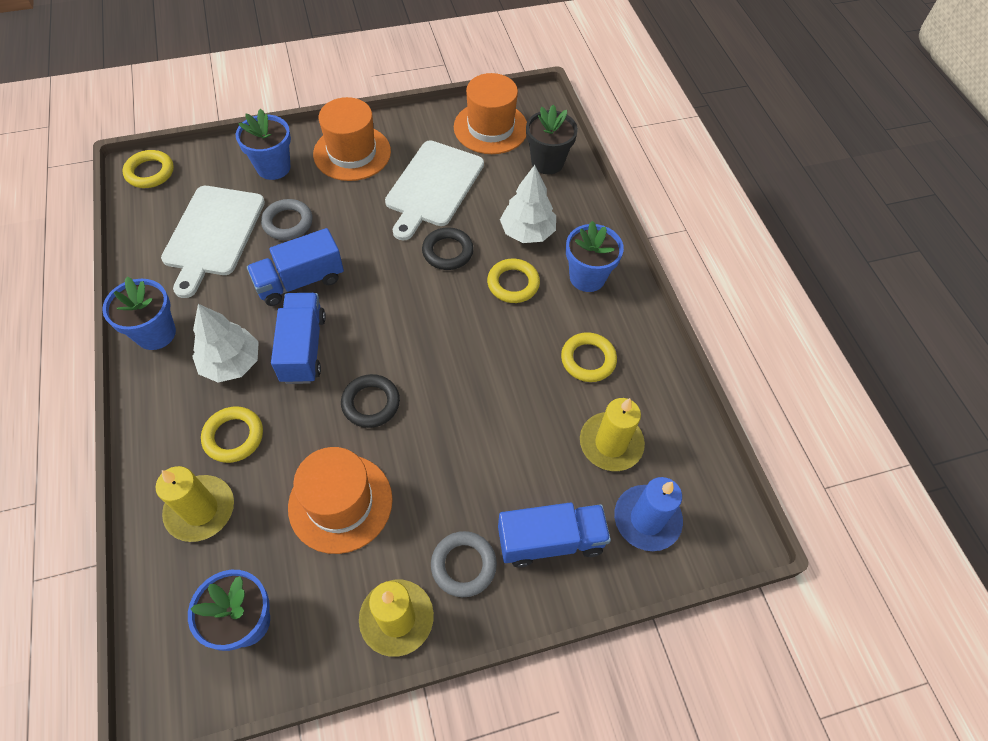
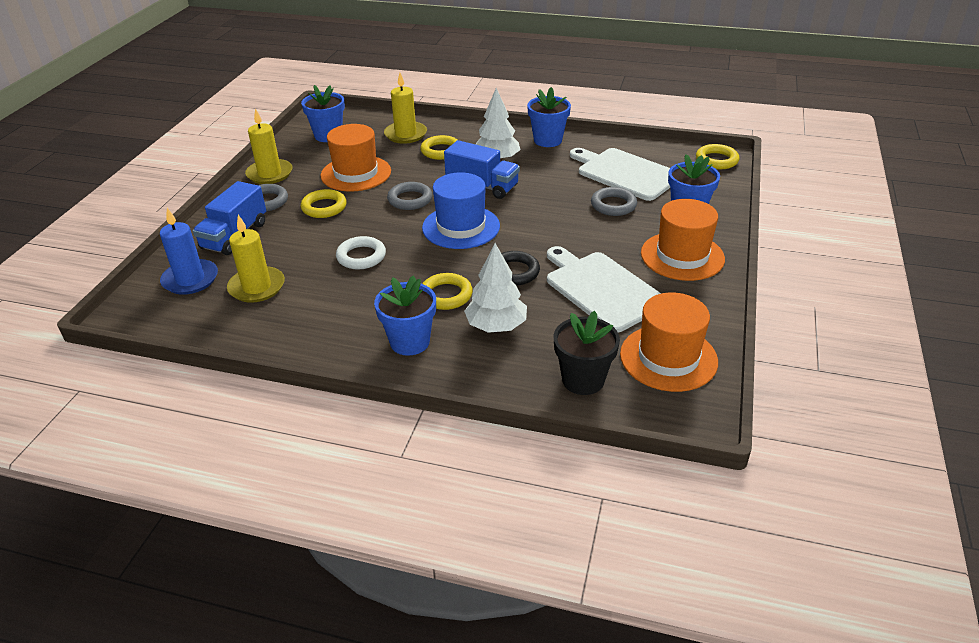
camera: 125 degrees right, 20 degrees down
blue truck [247,228,344,306] -> none
black ring [341,374,400,428] -> grey ring [387,182,433,210]
yellow ring [561,332,617,382] -> yellow ring moved to [301,189,347,218]
none -> white ring [336,236,386,269]
none -> blue hat [422,172,500,249]

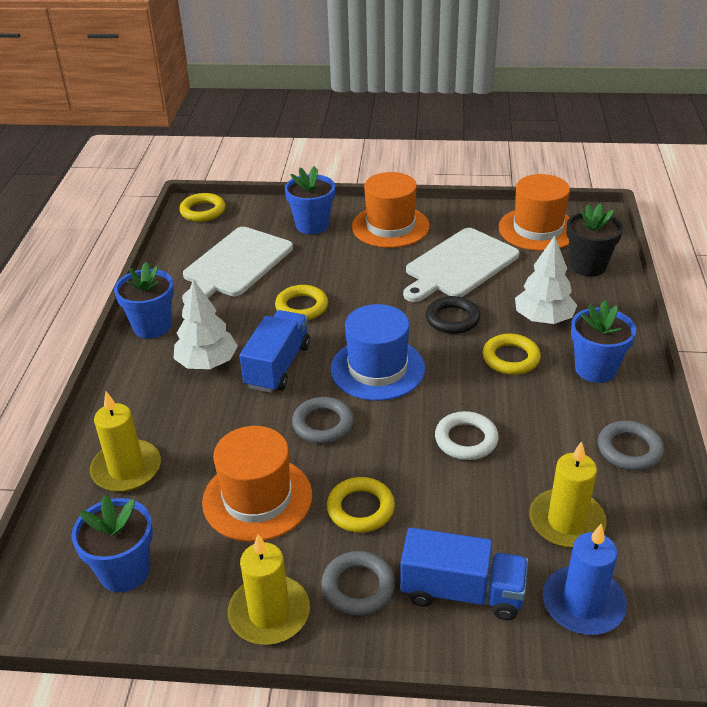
camera: 100 degrees left, 0 degrees up
yellow ring [420,135,457,160] -> yellow ring moved to [275,285,328,320]
grey ring [591,187,637,216] -> grey ring moved to [598,421,664,471]

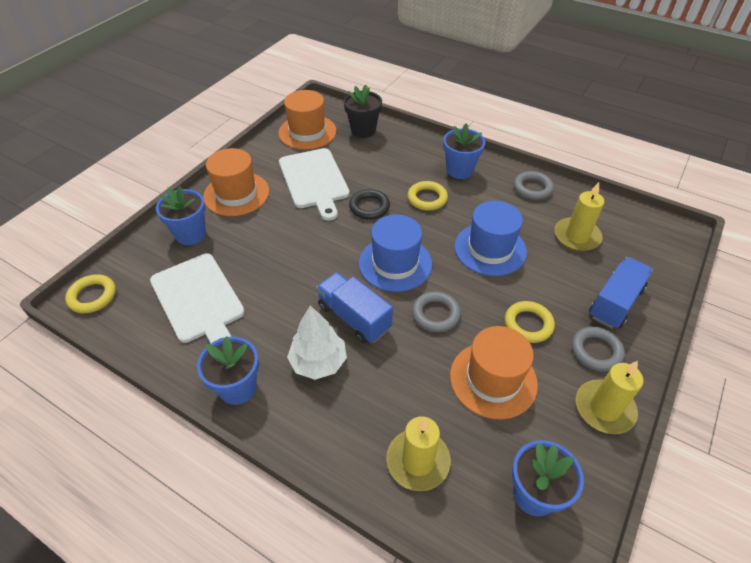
camera: 65 degrees left, 10 degrees up
yellow ring [275,285,328,320] -> none
white ring [435,411,499,460] -> blue hat [454,201,527,276]
white tree [515,236,577,324] -> none
blue candle [543,524,627,635] -> none

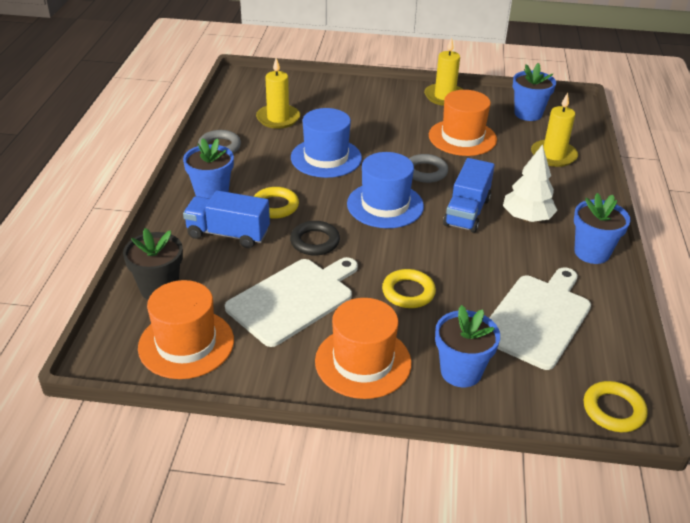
camera: 115 degrees left, 10 degrees down
yellow ring [505,301,555,343] -> yellow ring moved to [382,269,436,308]
grey ring [572,326,625,372] -> none
blue truck [589,257,653,329] -> blue truck moved to [183,190,270,248]

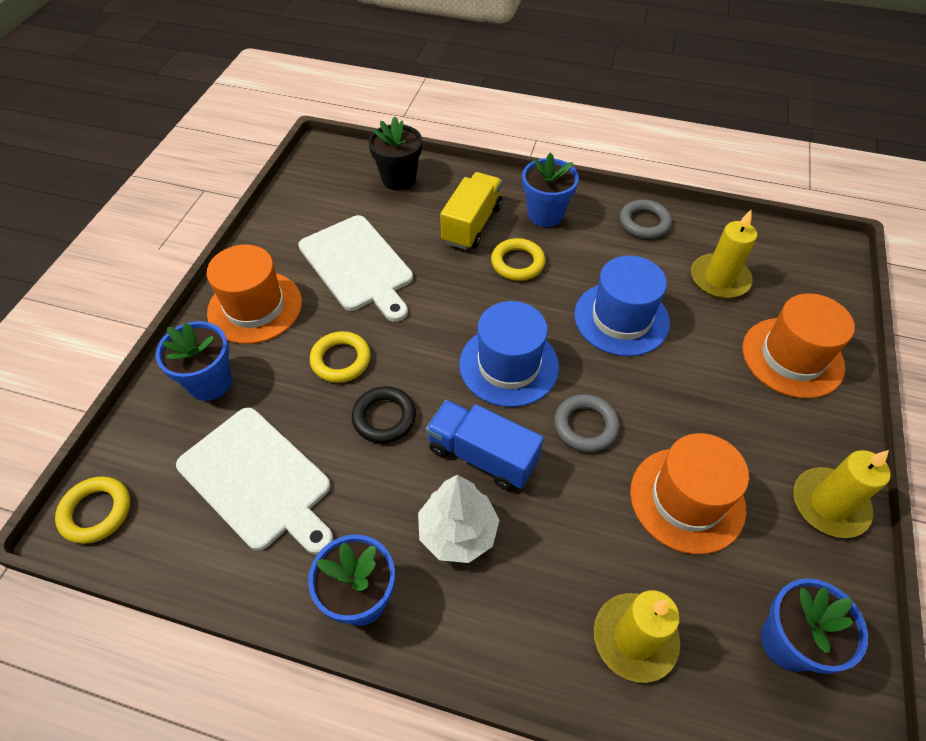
camera: 100 degrees right, 15 degrees up
orange hat [138,280,234,379] -> orange hat moved to [742,293,855,399]
blue truck [183,190,270,248] -> yellow truck [440,172,502,250]
black ring [290,221,340,256] -> black ring moved to [352,386,416,443]

